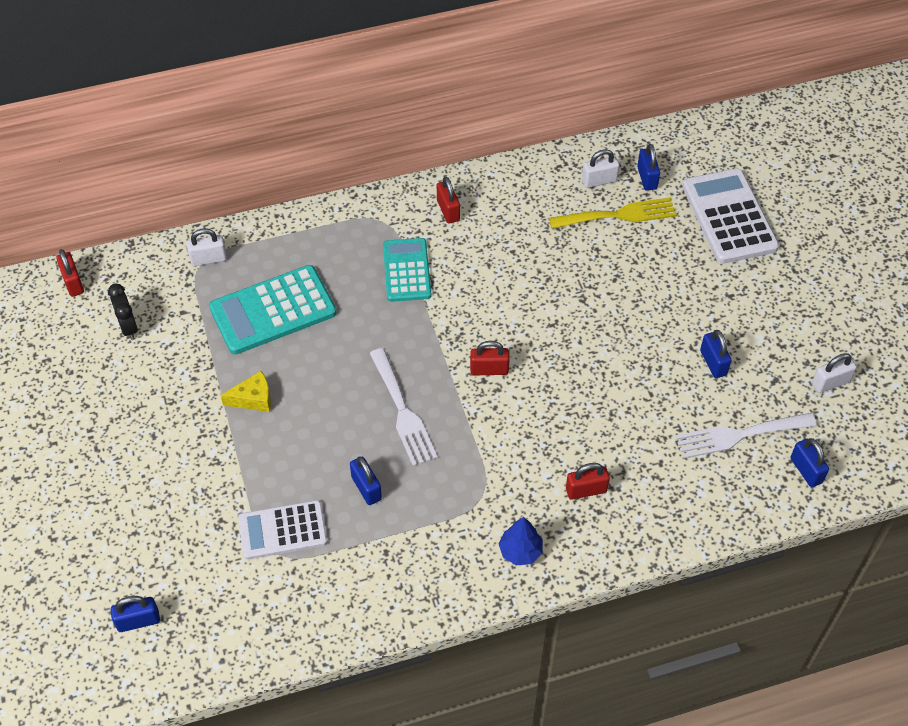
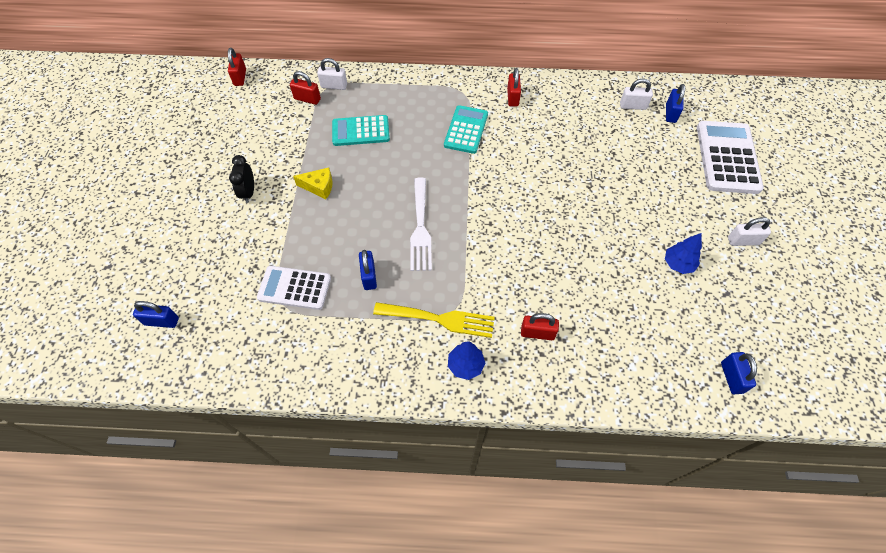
camera: 20 degrees right, 5 degrees up
black clock [108,284,138,340] -> black clock moved to [229,155,254,203]
turquoise calculator [209,265,337,355] -> turquoise calculator [332,115,390,146], size x0.67
red padlock [470,341,510,375] -> red padlock moved to [290,71,321,105]
yellow fork [549,198,677,229] -> yellow fork moved to [373,302,495,338]
white fork [675,413,817,459] -> none
blue padlock [700,330,732,378] -> blue tree [665,233,702,274]
white padlock [812,353,857,393] -> white padlock moved to [728,217,771,246]

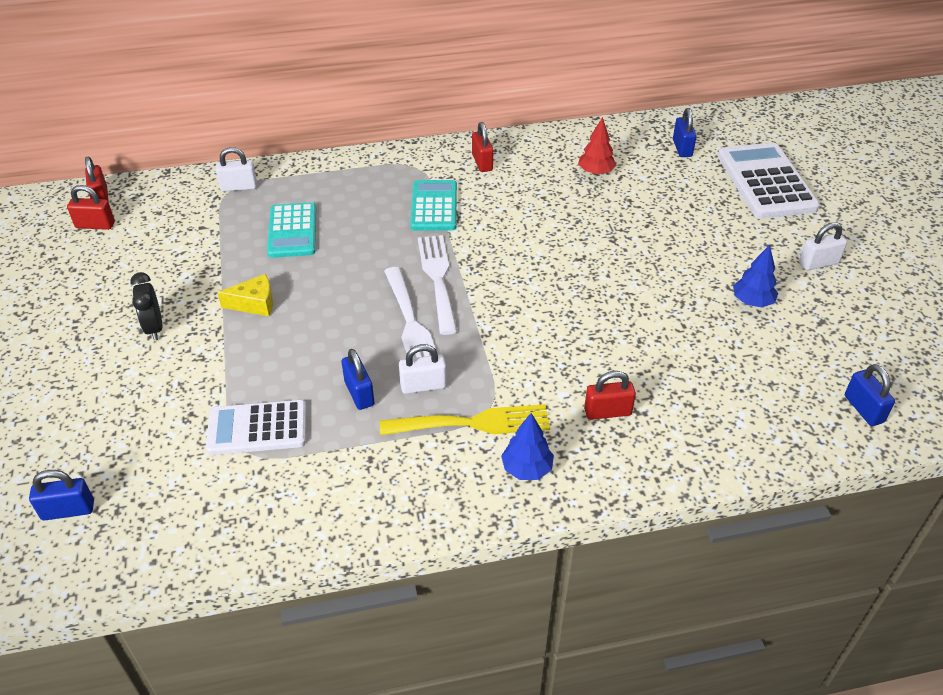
camera: 15 degrees left, 15 degrees down
red padlock [290,71,321,105] -> red padlock moved to [67,185,115,230]
turquoise calculator [332,115,390,146] -> turquoise calculator turned 75 degrees counterclockwise [267,202,316,258]
white padlock [620,78,653,110] -> white padlock moved to [399,344,447,394]
none -> white fork [418,235,457,335]
none -> red tree [578,117,616,175]

